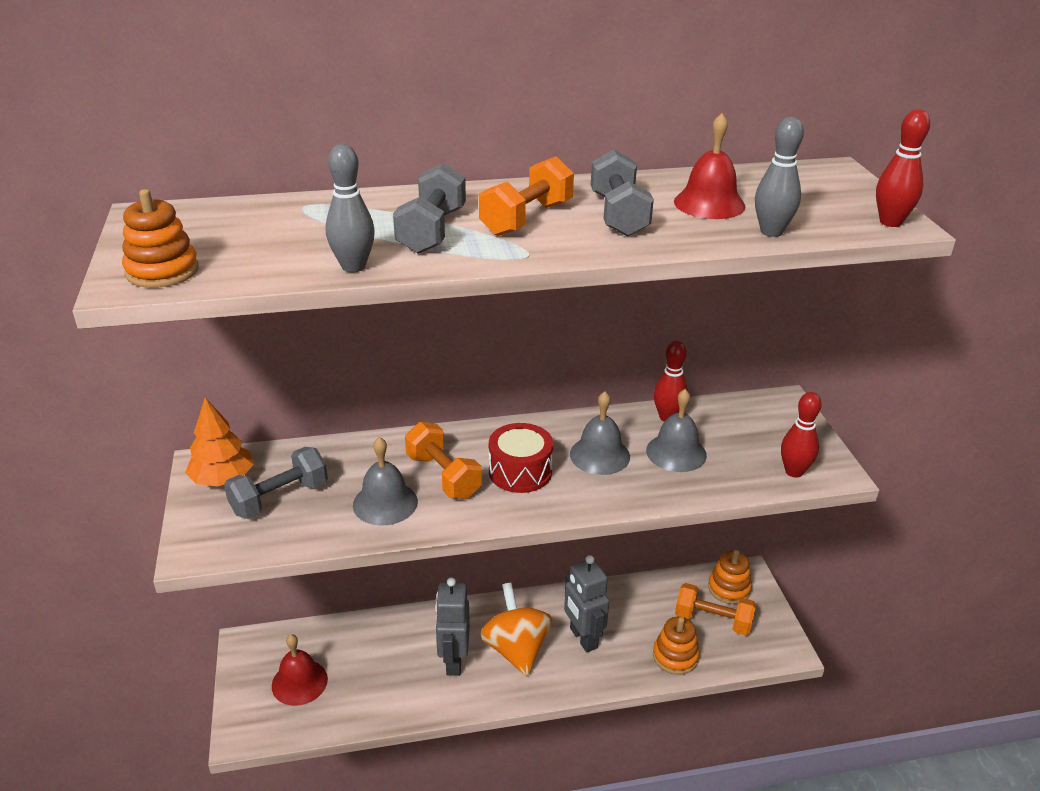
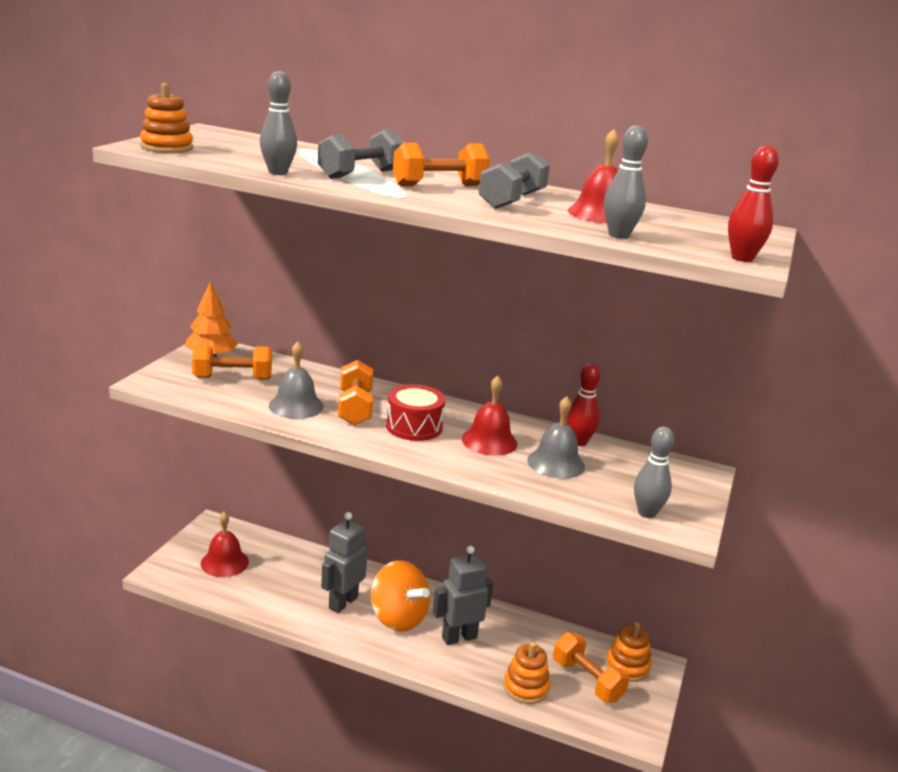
camera: 30 degrees right, 10 degrees down
grey dumbbell [224,447,328,519] -> orange dumbbell [192,344,272,380]
orange spinning top [480,582,553,676] -> orange spinning top turned 120 degrees clockwise [371,560,430,632]
grey robot [564,555,609,652] -> grey robot turned 60 degrees clockwise [433,546,493,645]
grey bell [570,391,630,475] -> red bell [462,376,517,456]
red bowling pin [781,392,822,478] -> grey bowling pin [634,427,674,518]

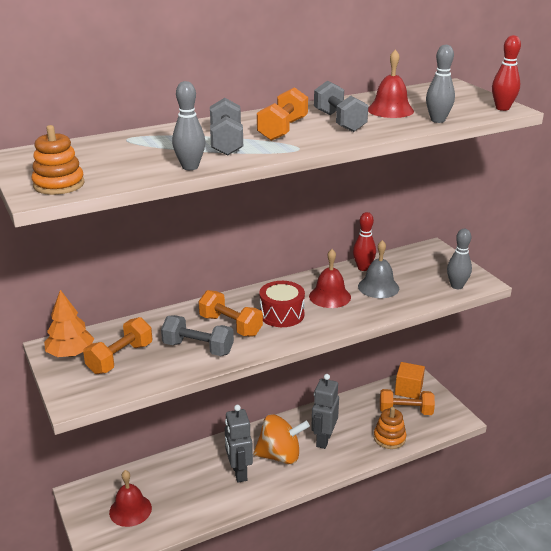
camera: 45 degrees left, 5 degrees up
grey bell [269,341,324,419] -> grey dumbbell [161,315,234,356]
orange stacking toy [606,622,651,682] -> orange cube [395,362,425,399]

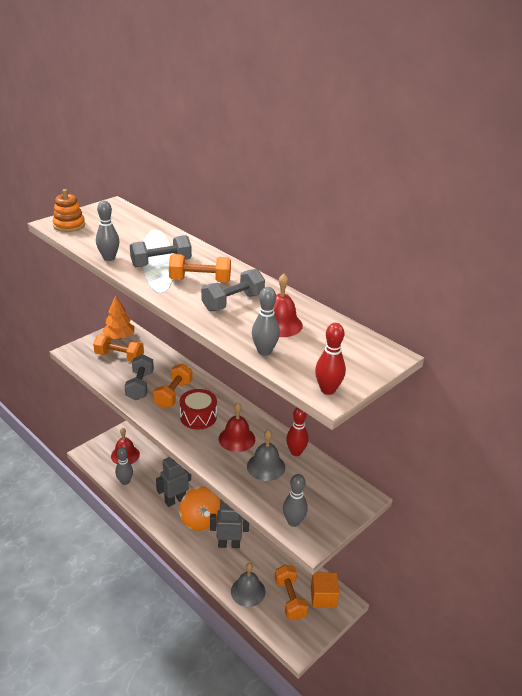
camera: 70 degrees right, 5 degrees up
orange stacking toy [374,407,406,449] -> grey bell [231,563,265,607]
none -> grey bowling pin [115,447,133,485]

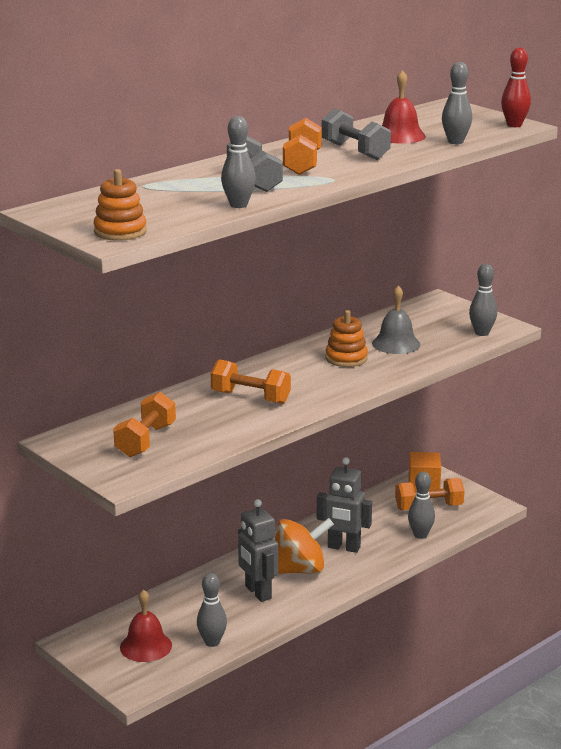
camera: 85 degrees left, 10 degrees down
orange tree [102,295,135,339] -> none
grey dumbbell [125,354,154,400] -> none
red drum [180,389,217,430] -> none
grey robot [210,500,249,548] -> grey robot turned 75 degrees counterclockwise [317,457,372,553]
red bell [219,402,255,452] -> orange stacking toy [325,310,368,367]
grey bell [231,563,265,607] -> grey bowling pin [408,472,435,539]
red bowling pin [286,408,309,456] -> none

